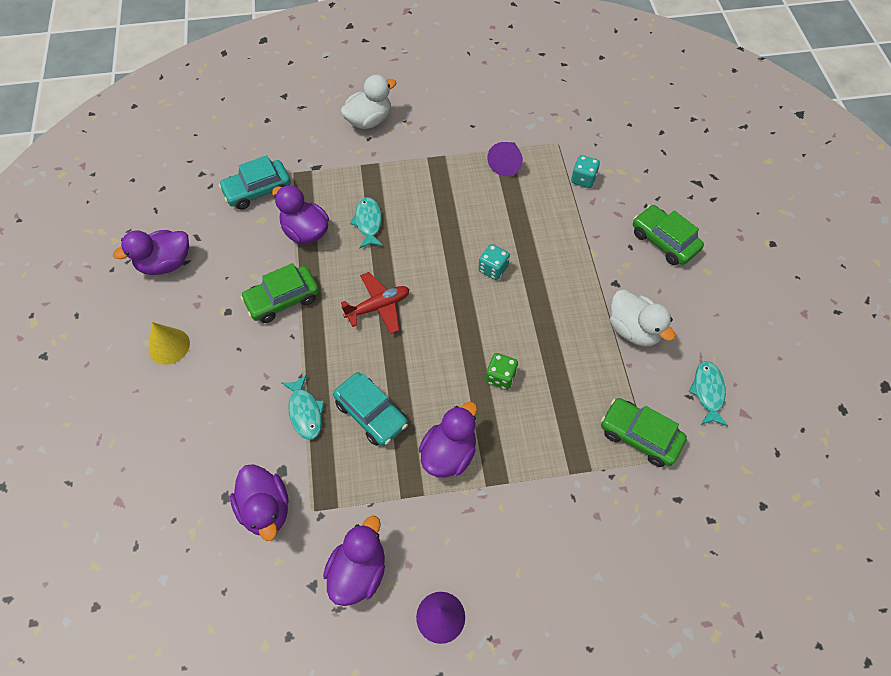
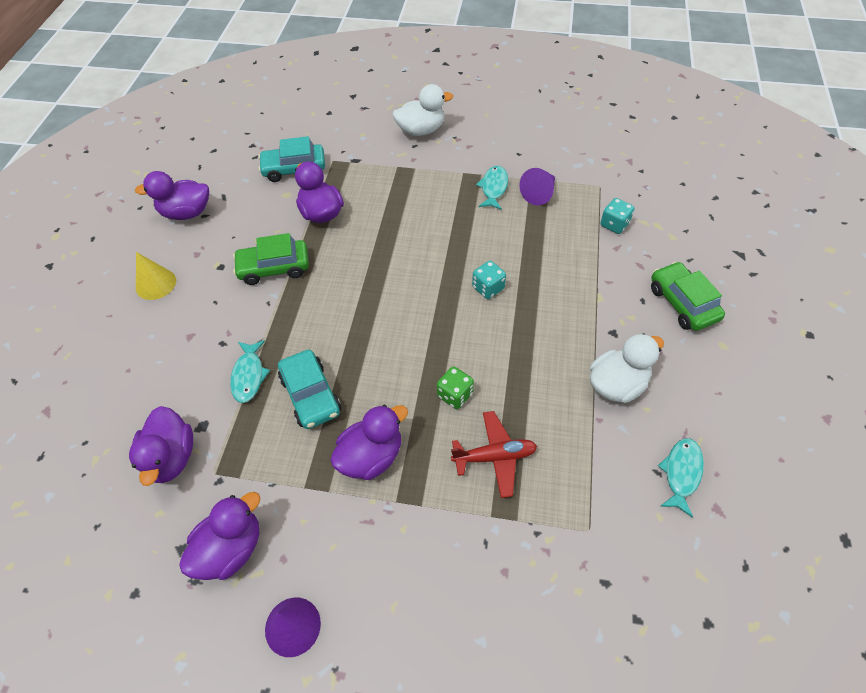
camera: 20 degrees right, 5 degrees down
red plane [341,272,409,334] -> red plane moved to [451,411,537,498]
turquoise fish [350,197,383,249] -> turquoise fish moved to [476,166,508,210]
green car [601,398,687,467] -> none
white duck [610,290,676,347] -> white duck turned 105 degrees counterclockwise [590,333,664,403]

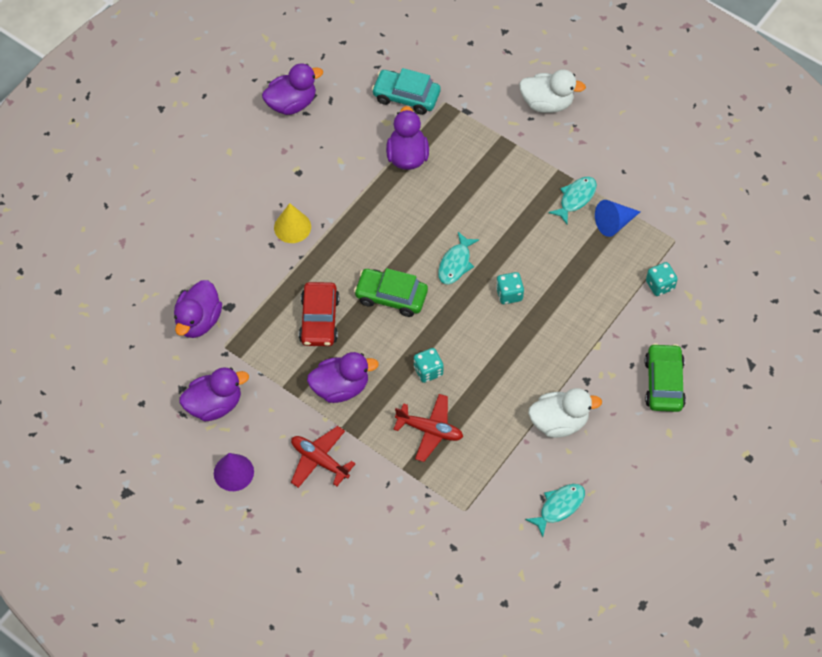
camera: 25 degrees right, 5 degrees up
purple duck [135,171,209,220] -> purple duck turned 135 degrees clockwise [262,63,323,115]
yellow cone [136,252,176,300] -> yellow cone moved to [274,203,311,243]
turquoise fish [230,340,270,403] -> turquoise fish moved to [438,232,479,284]
green car [233,233,309,285] -> green car moved to [354,268,428,317]
turquoise car [278,350,341,429] -> red car [299,282,340,346]
green dice [437,366,474,409] -> turquoise dice [414,348,444,383]
purple cone [519,168,555,206] -> blue cone [595,200,640,237]
none -> red plane [291,426,356,488]

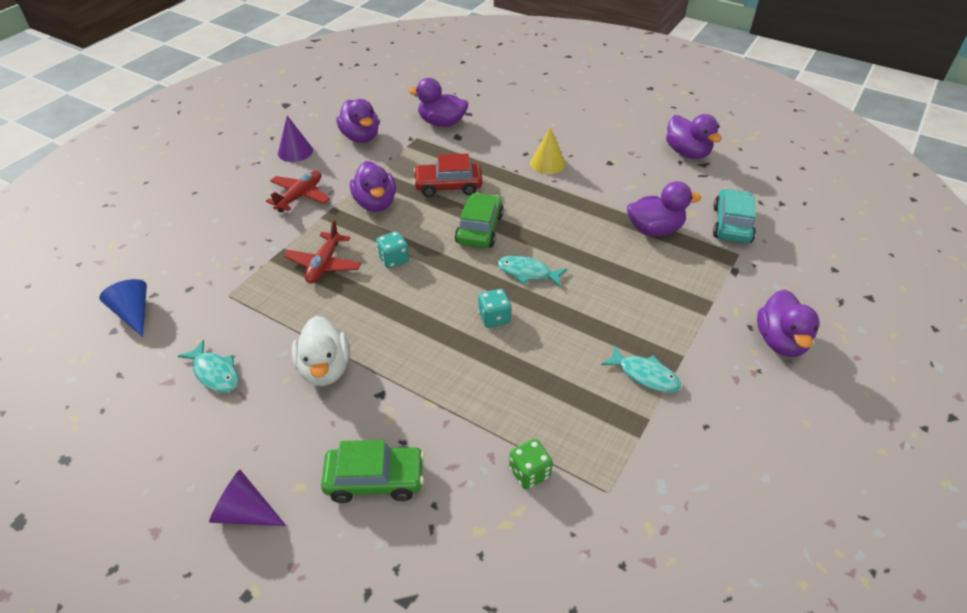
camera: 85 degrees right, 15 degrees down
white duck [519,70,586,113] -> purple duck [757,289,820,357]
blue cone [595,200,640,237] -> blue cone moved to [99,279,147,337]
turquoise dice [646,262,678,296] -> green dice [509,439,553,489]
none -> purple cone [209,470,286,526]

